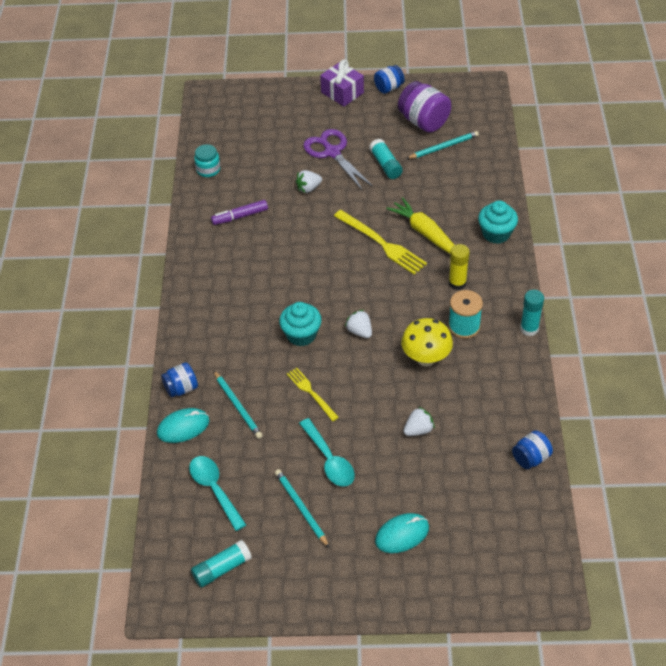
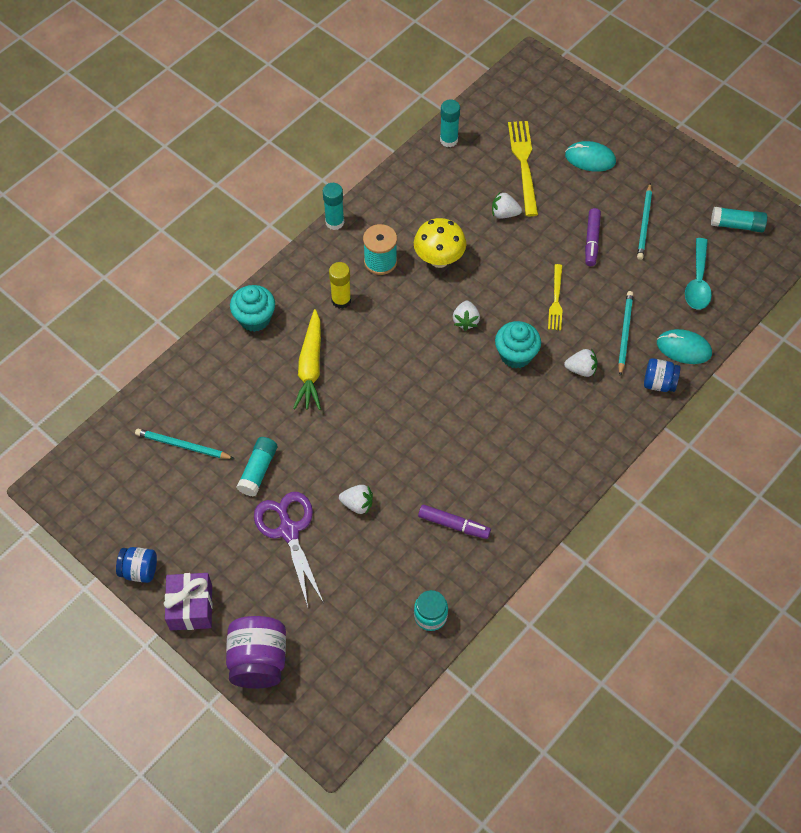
camera: 140 degrees left, 10 degrees up
turquoise spoon [299,418,355,487] -> purple marker [585,208,601,266]
purple scissors [303,129,373,191] -> purple scissors turned 150 degrees clockwise [254,492,323,607]
yellow fork [334,210,427,275] -> yellow fork moved to [508,121,538,216]
purple jar [398,81,451,133] -> purple jar moved to [226,616,286,689]
blue jar [512,430,553,469] -> turquoise glue stick [440,99,460,147]
none -> white strawberry [564,348,598,377]

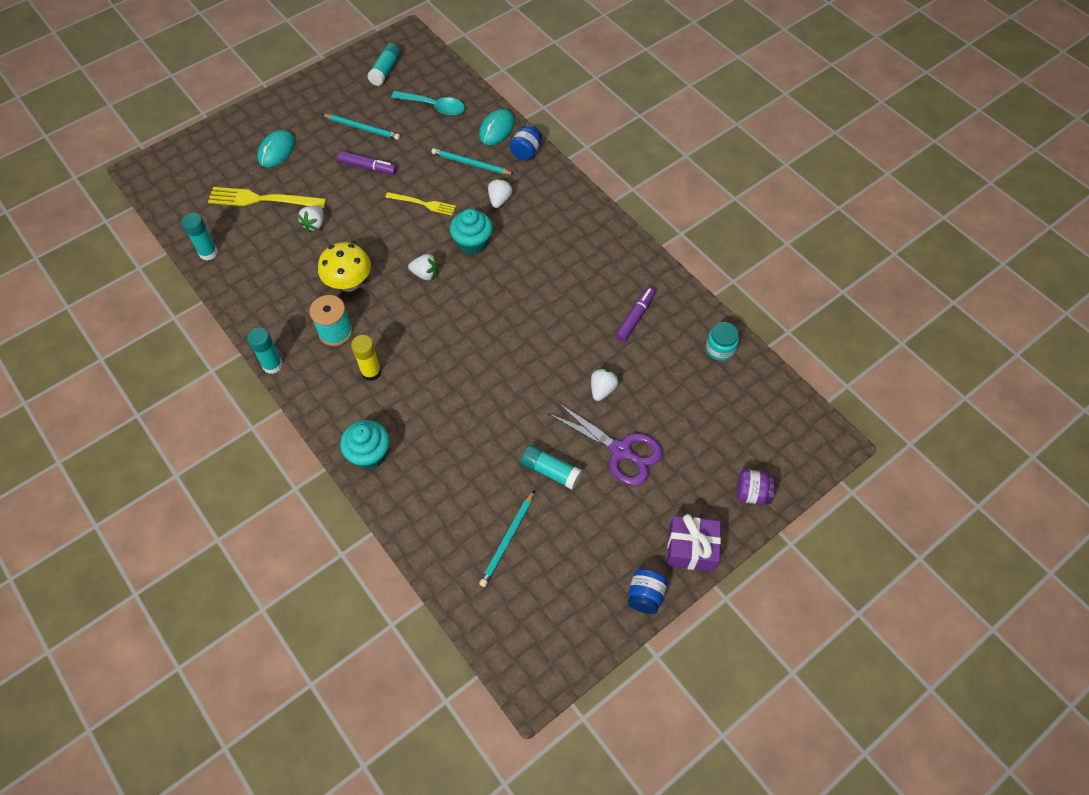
camera: 80 degrees left, 0 degrees up
purple jar [226,616,286,689] -> purple jar [736,469,776,505], size x0.59
purple scissors [254,492,323,607] -> purple scissors turned 135 degrees counterclockwise [548,401,663,486]
yellow carrot [293,309,321,410] -> none

